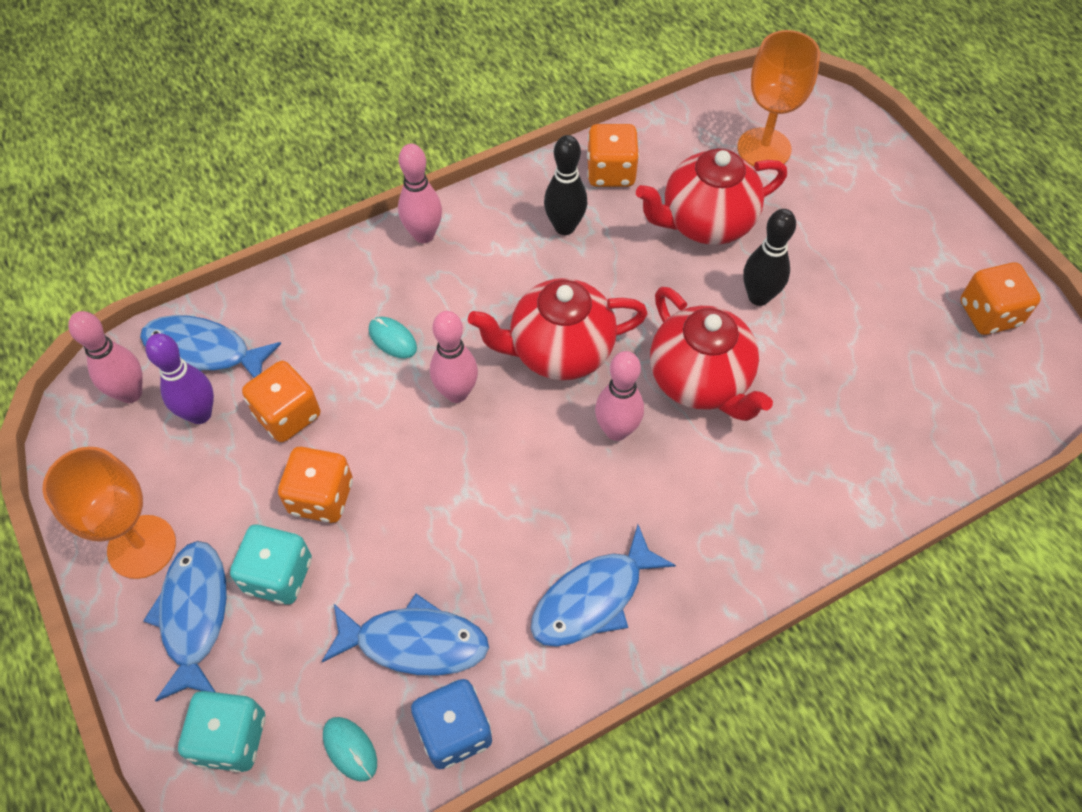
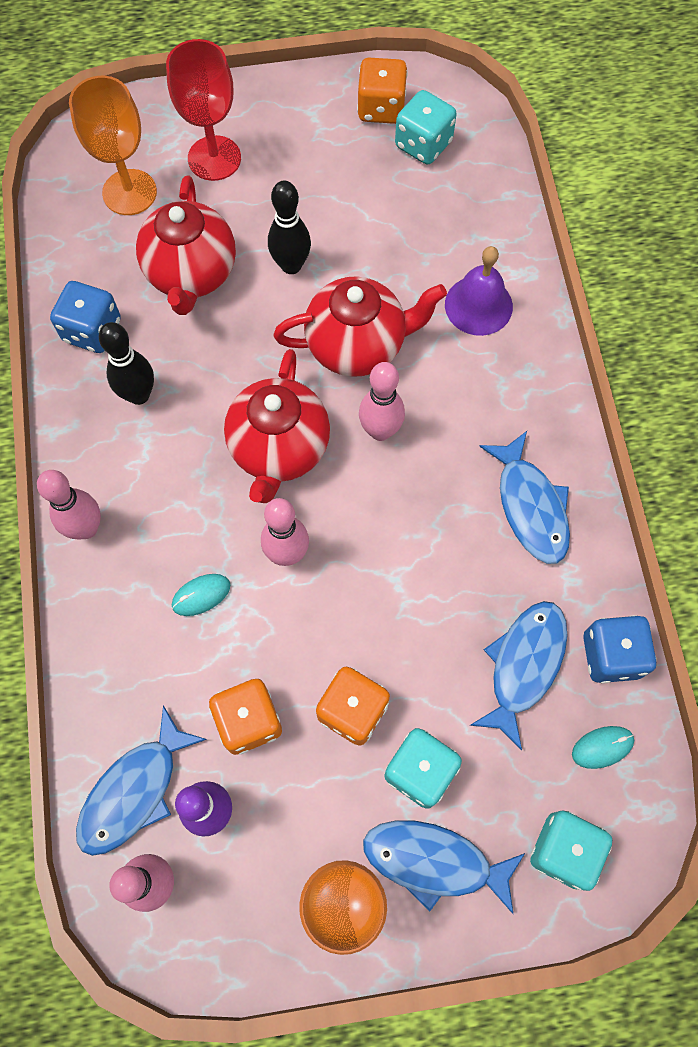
camera: 70 degrees left, 10 degrees up
orange dice [587,124,639,187] -> blue dice [50,281,121,353]
none -> red goblet [166,39,241,181]
none -> turquoise dice [395,90,457,165]
none -> purple bell [445,246,513,336]

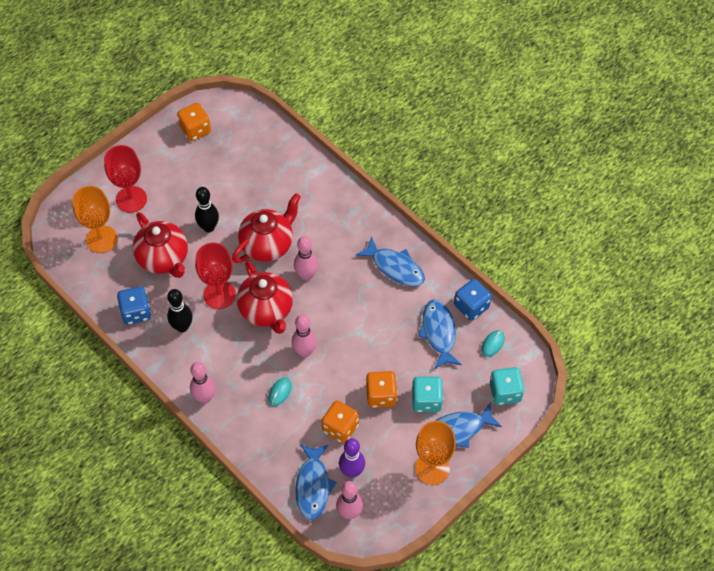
camera: 35 degrees left, 10 degrees down
turquoise dice [395,90,457,165] -> none
purple bell [445,246,513,336] -> none
none -> red goblet [195,243,236,309]

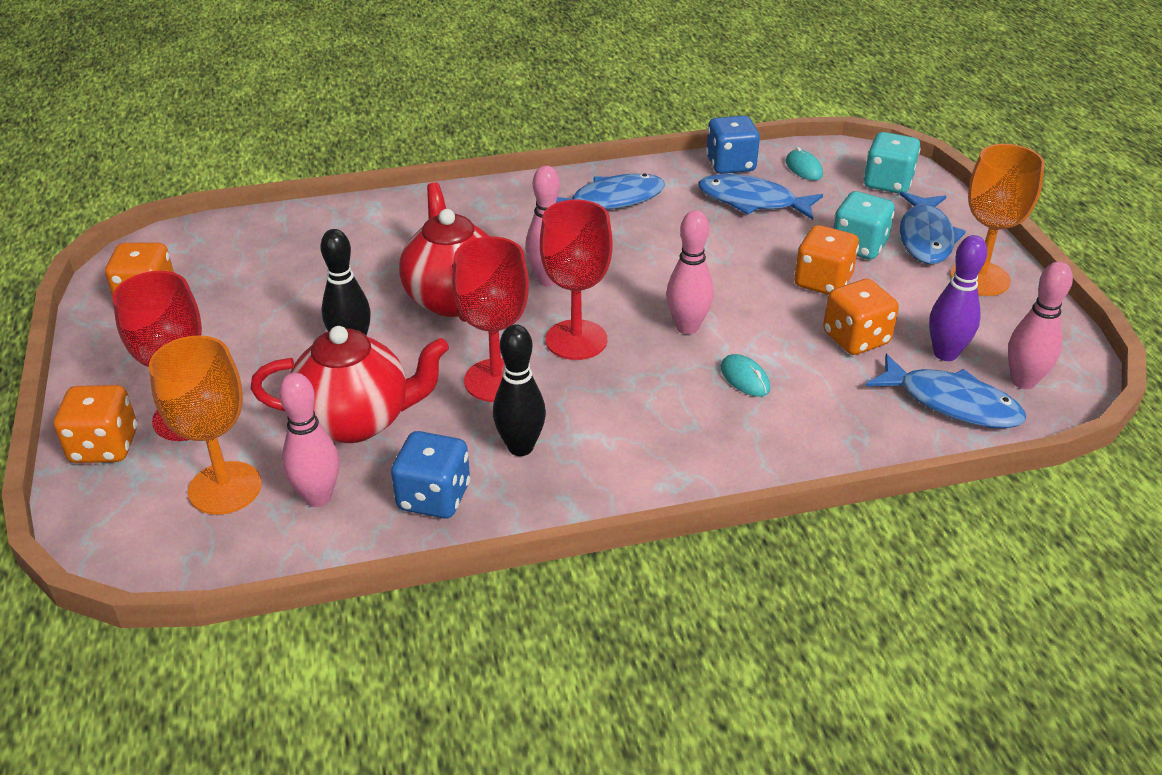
camera: 60 degrees left, 20 degrees down
pink bowling pin [190,362,216,404] -> pink bowling pin moved to [279,373,339,507]
red teapot [237,260,293,334] -> red goblet [540,200,613,360]
none -> orange dice [54,385,137,463]

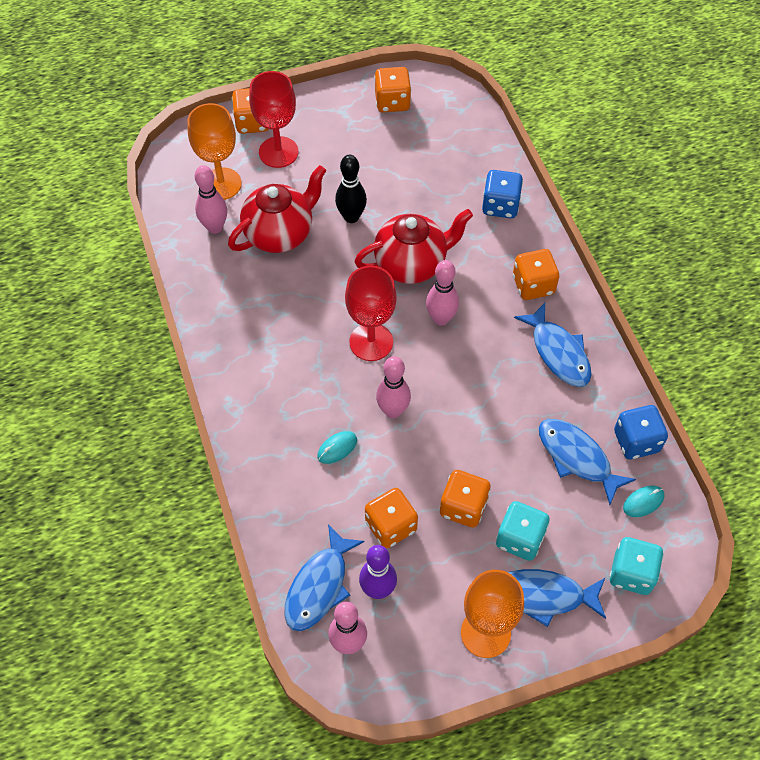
camera: 85 degrees right, 20 degrees up
red teapot [250,326,449,443] -> red teapot turned 120 degrees counterclockwise [228,165,326,253]
blue dice [391,431,470,518] -> blue dice moved to [482,170,523,218]
red goblet [452,236,529,402] -> none
black bowling pin [493,324,546,456] -> none
blue fish [698,174,823,220] -> blue fish turned 60 degrees counterclockwise [539,419,636,505]
none -> orange dice [513,249,559,300]

